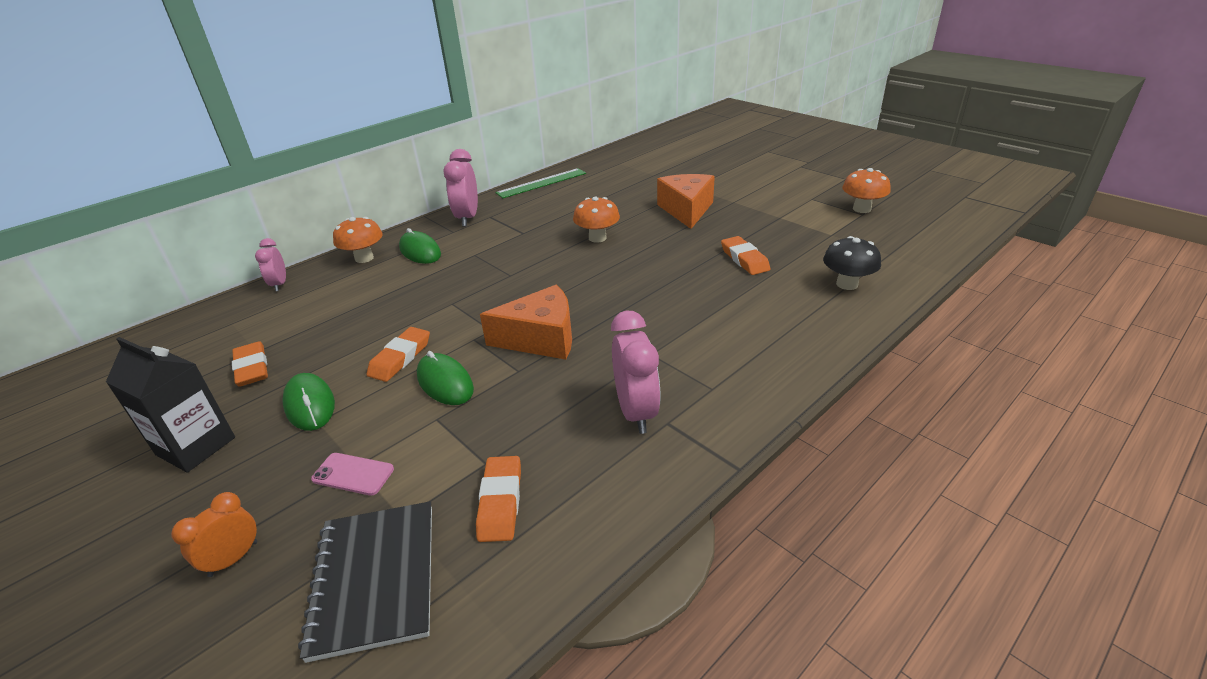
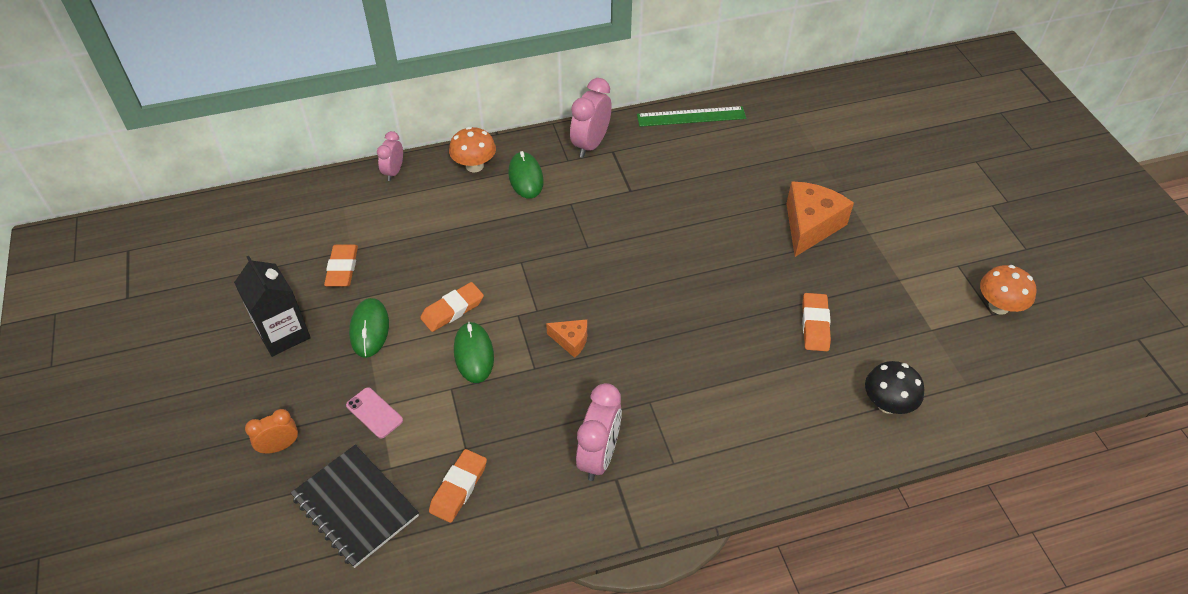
camera: 25 degrees right, 15 degrees up
black notebook [298,501,432,663] -> black notebook turned 60 degrees counterclockwise [291,444,419,568]
orange cheese [480,285,572,360] -> orange cheese [546,319,587,358], size x0.51
orange mushroom [573,196,620,243] -> none

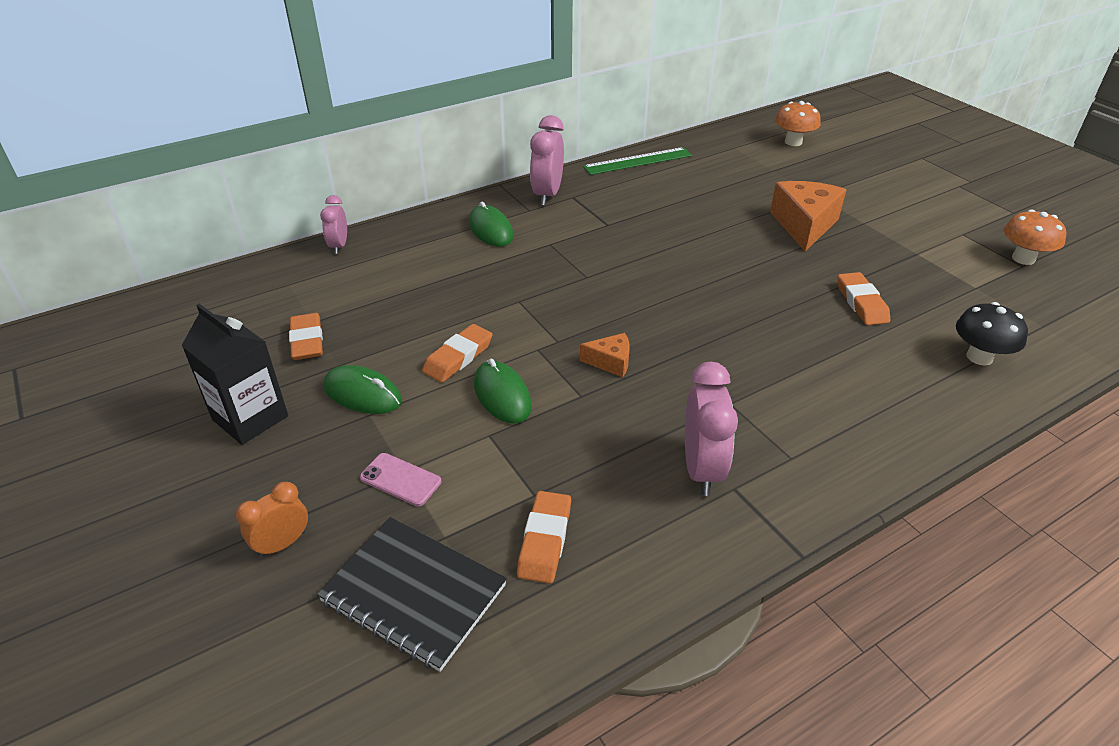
camera: 15 degrees left, 10 degrees down
green mouse [349,298,389,358] -> green mouse turned 45 degrees counterclockwise [323,365,402,414]
orange mushroom [449,127,496,172] -> orange mushroom moved to [775,101,821,146]

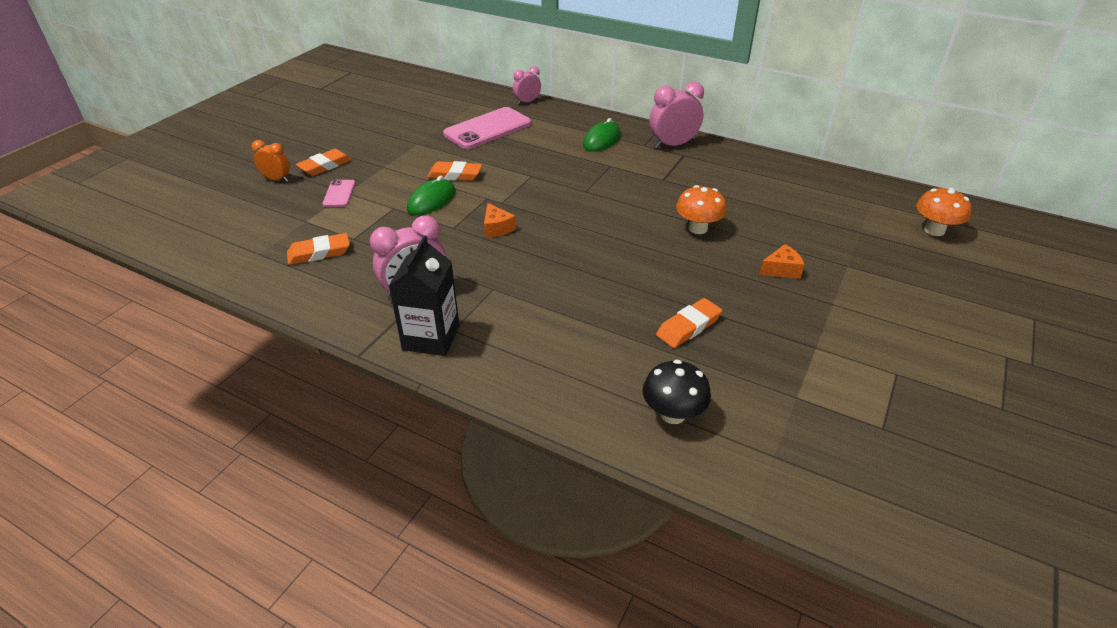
camera: 60 degrees right, 0 degrees up
black carton [182,304,288,445] -> black carton moved to [389,235,460,356]
orange eraser [289,313,323,360] -> orange eraser moved to [296,149,352,176]
black notebook [317,517,507,672] -> none
green mouse [323,365,402,414] -> none
green ruler [583,147,692,175] -> none
orange cheese [770,181,846,251] -> orange cheese [759,244,805,279], size x0.51
orange mushroom [1004,209,1066,265] -> orange mushroom moved to [676,185,727,234]
none -> pink phone [443,107,531,149]

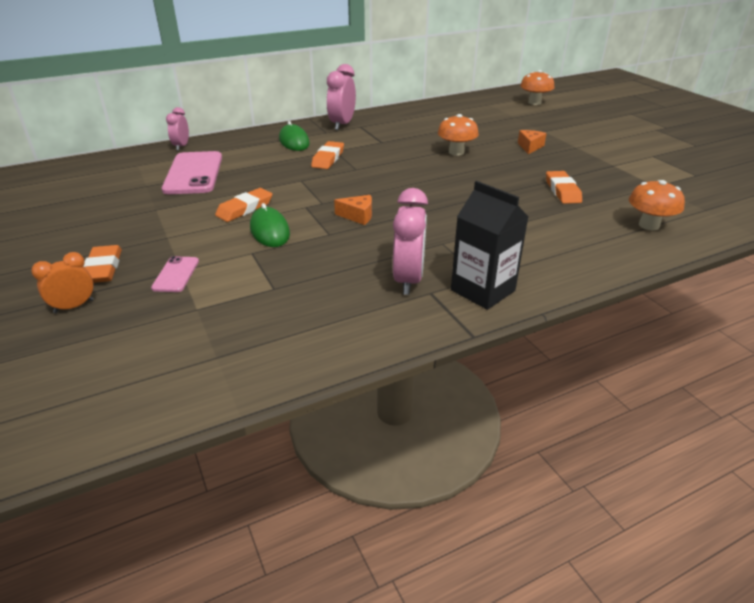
camera: 55 degrees left, 5 degrees down
orange eraser [287,233,350,265] -> orange eraser moved to [311,141,344,169]
pink phone [322,180,355,207] -> pink phone turned 60 degrees clockwise [151,256,199,292]
black mushroom [642,360,711,424] -> orange mushroom [629,180,685,230]

